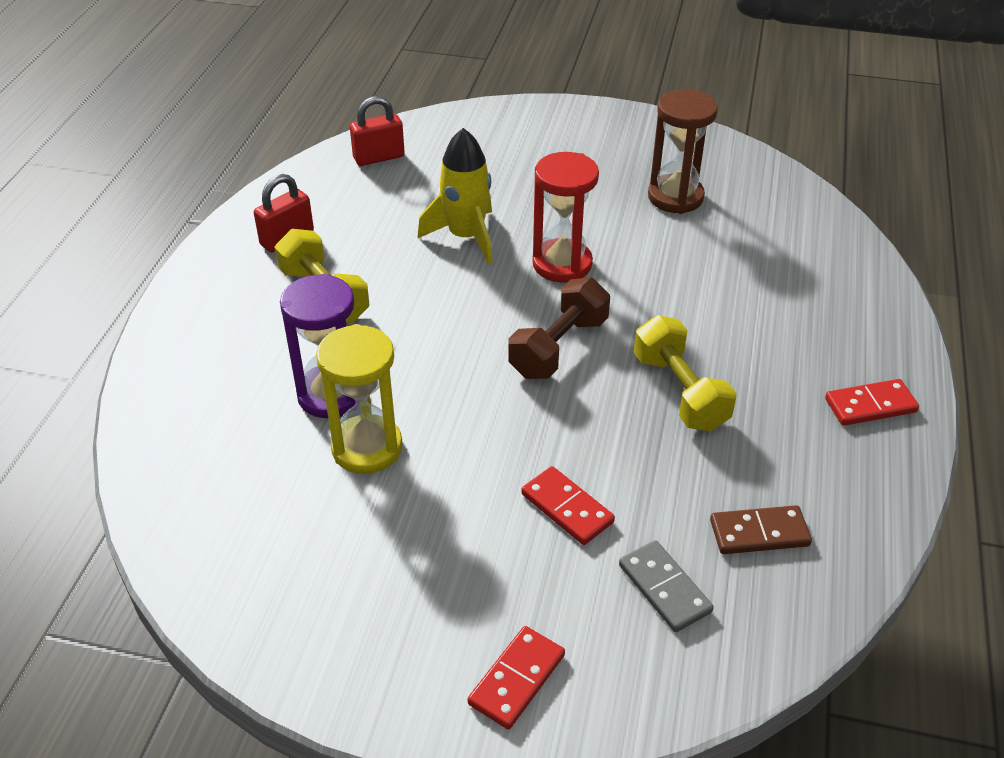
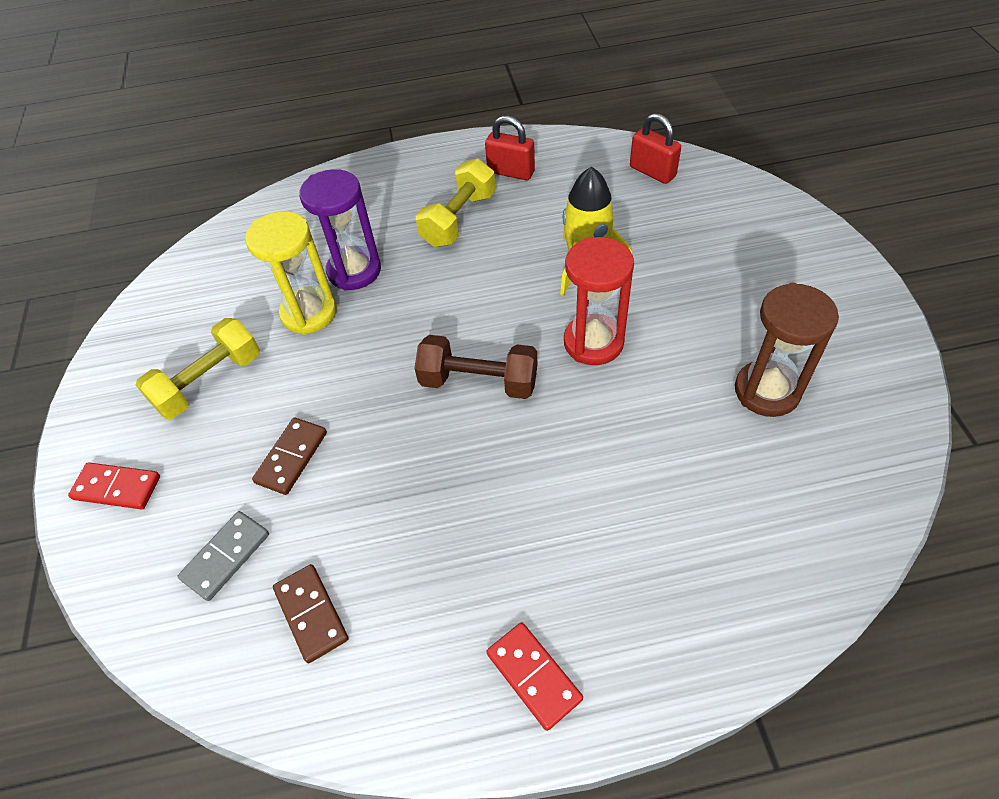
camera: 70 degrees right, 10 degrees up
red domino [521,466,615,545] -> brown domino [252,418,327,495]
yellow dumbbell [634,315,737,432] -> yellow dumbbell moved to [136,318,260,419]

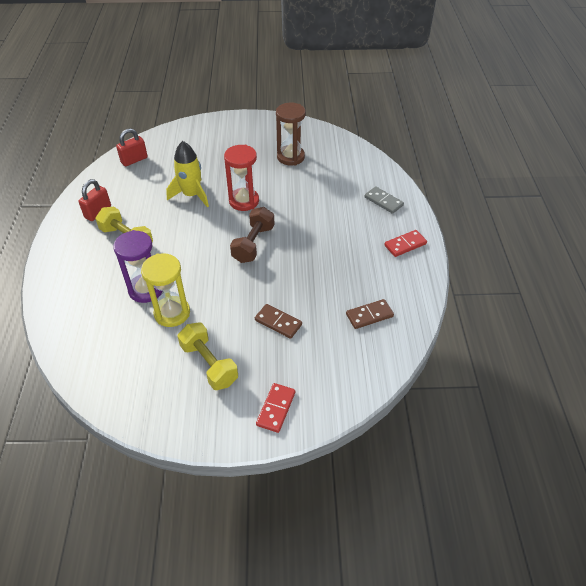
camera: 85 degrees left, 5 degrees down
grey domino [177,511,269,601] -> grey domino moved to [365,186,404,214]

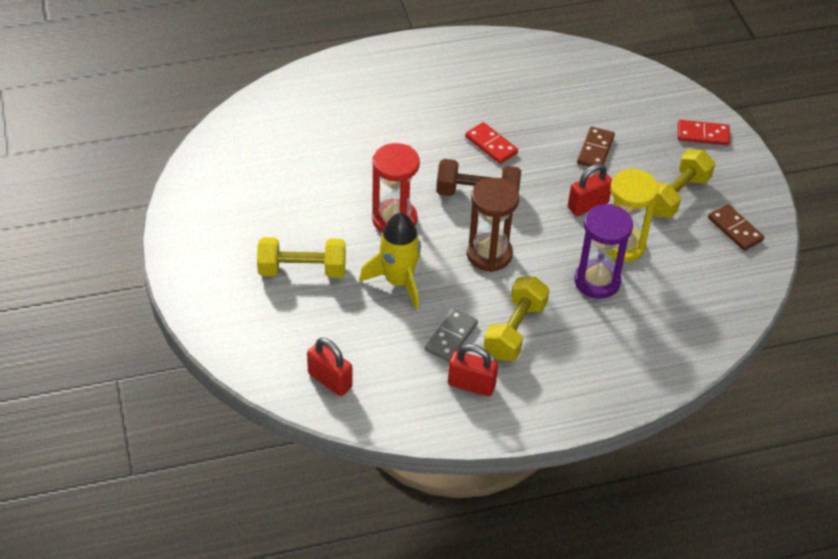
camera: 105 degrees left, 0 degrees up
brown hourglass [276,103,306,165] -> brown hourglass moved to [467,178,519,272]
brown domino [346,299,394,329] -> brown domino moved to [708,204,764,251]
grey domino [365,186,404,214] -> grey domino moved to [425,309,478,362]
red domino [384,230,427,257] -> red domino moved to [465,122,518,164]
none -> yellow dumbbell [257,237,346,278]
none -> red padlock [568,164,612,216]

